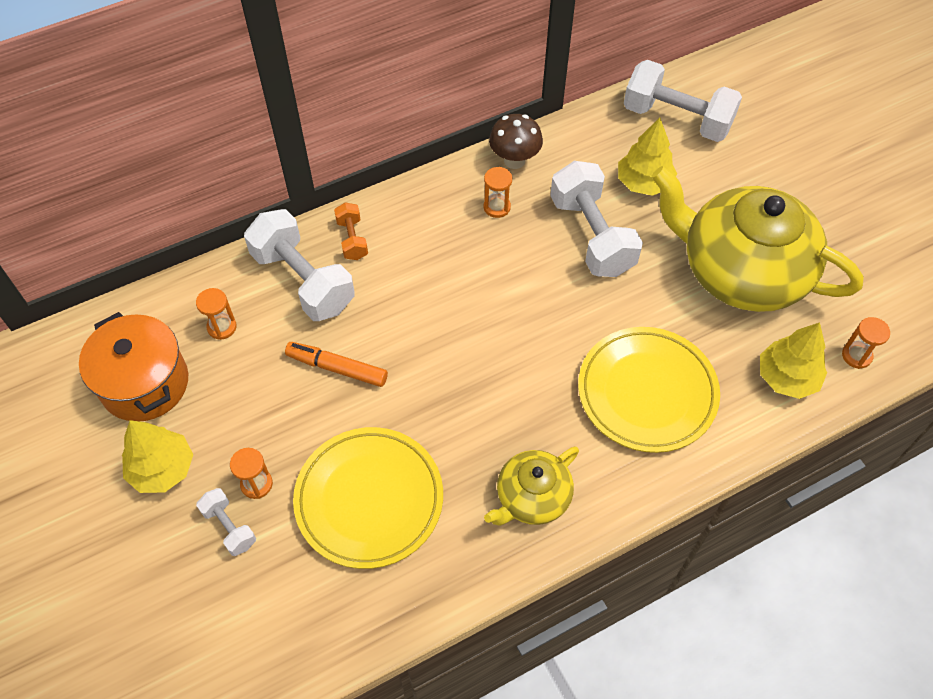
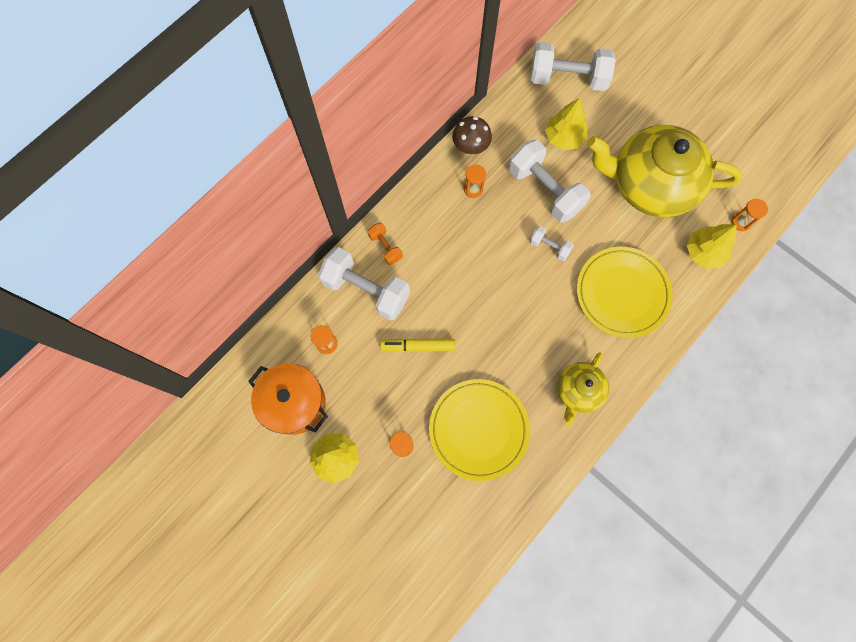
camera: 20 degrees left, 15 degrees up
white dumbbell [196,488,256,556] -> white dumbbell moved to [530,226,574,261]
orange marker [285,342,388,387] -> yellow marker [380,338,455,352]

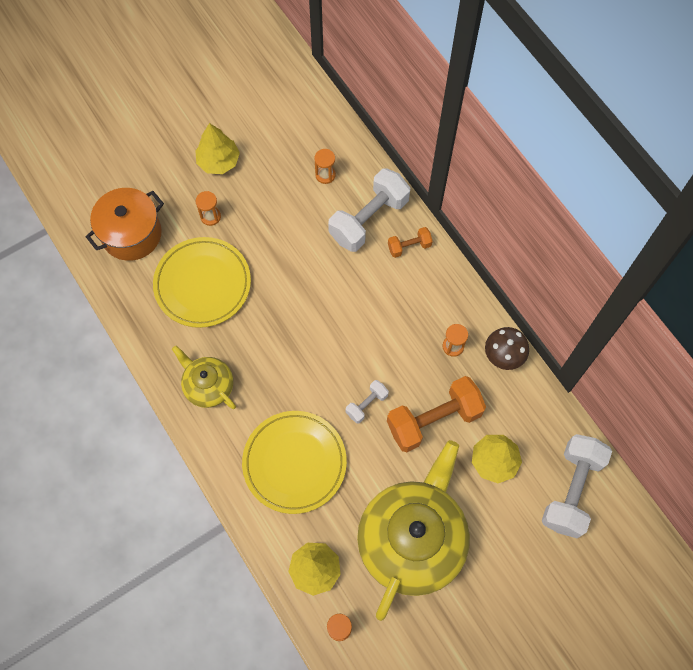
camera: 105 degrees right, 5 degrees down
orange pot [248,363,328,435] -> orange pot moved to [86,188,164,261]
yellow marker [380,338,455,352] -> none
white dumbbell [509,140,590,223] -> orange dumbbell [387,376,486,452]

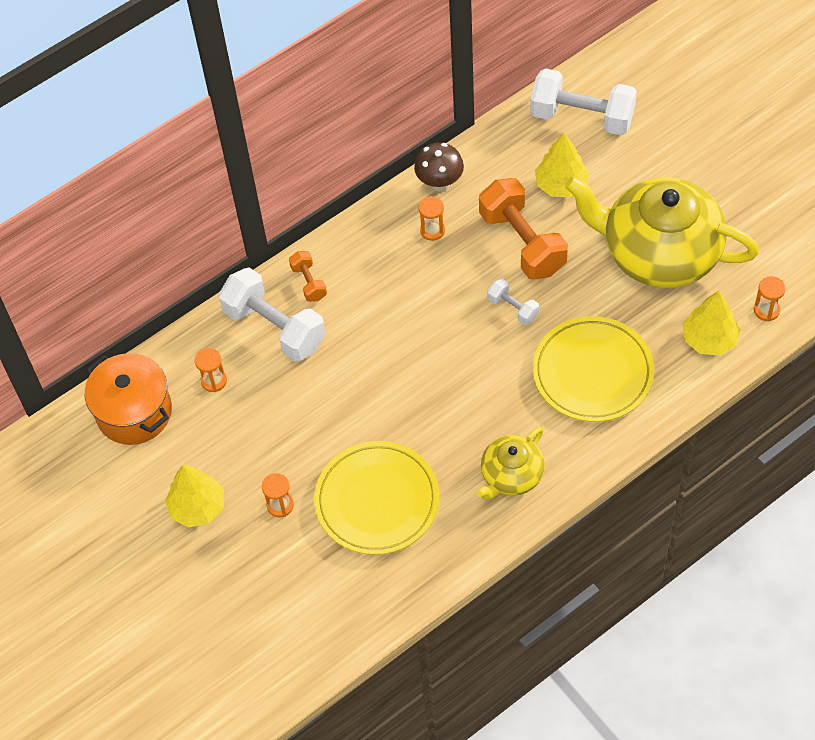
camera: 90 degrees left, 10 degrees down
orange pot [86,188,164,261] -> orange pot moved to [85,353,172,445]

